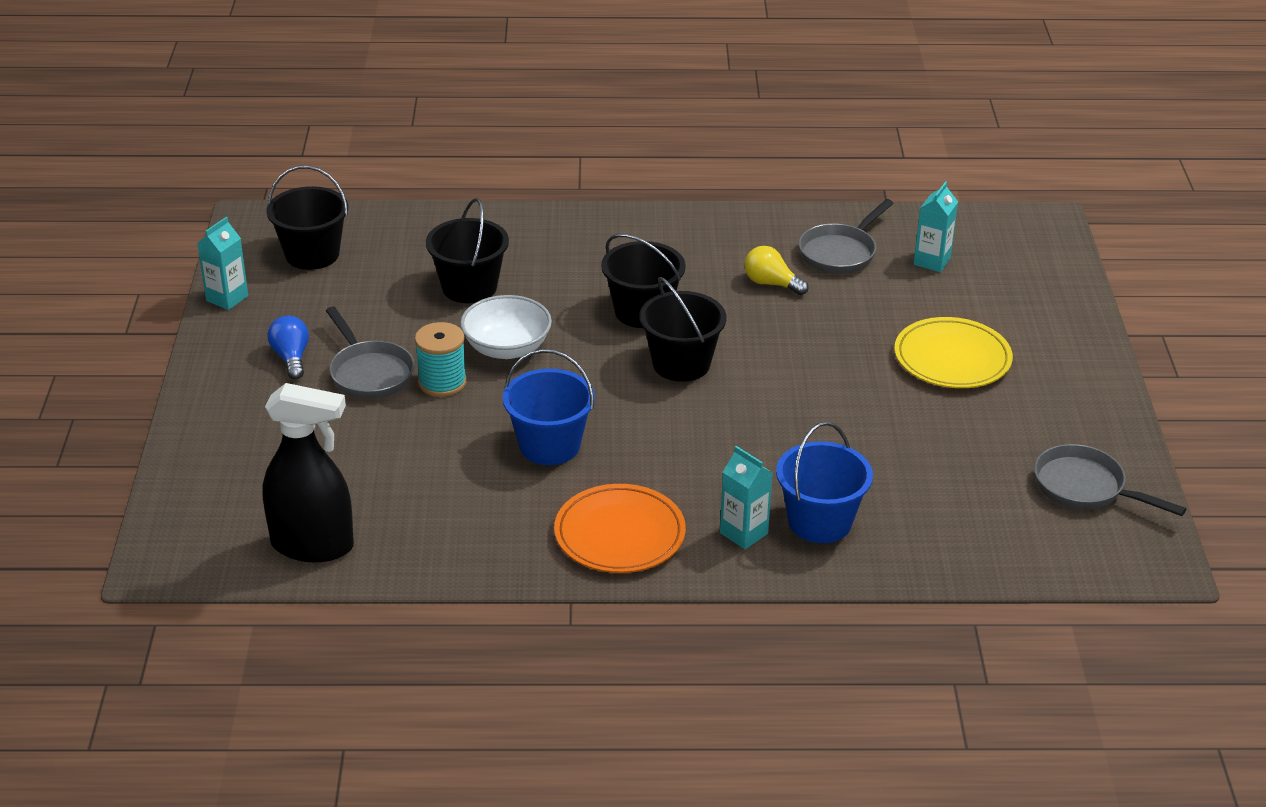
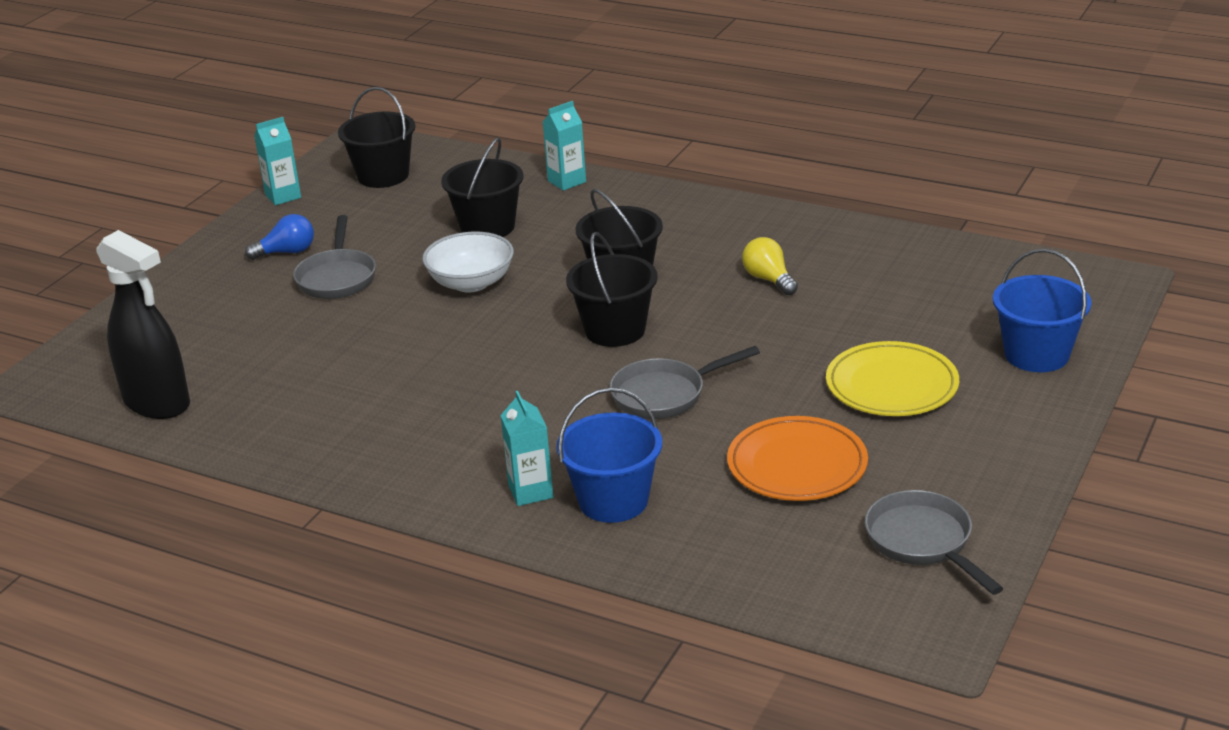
camera: 30 degrees right, 5 degrees down
blue light bulb [267,315,309,379] -> blue light bulb turned 60 degrees clockwise [245,214,314,260]
turquoise spool [415,322,467,397] -> none
blue bucket [503,349,595,465] -> blue bucket moved to [993,249,1091,372]
orange plate [554,484,686,573] -> orange plate moved to [727,416,868,501]
grey pan [799,199,894,274] -> grey pan moved to [610,346,760,419]
turquoise carton [914,181,958,272] -> turquoise carton moved to [543,101,586,191]

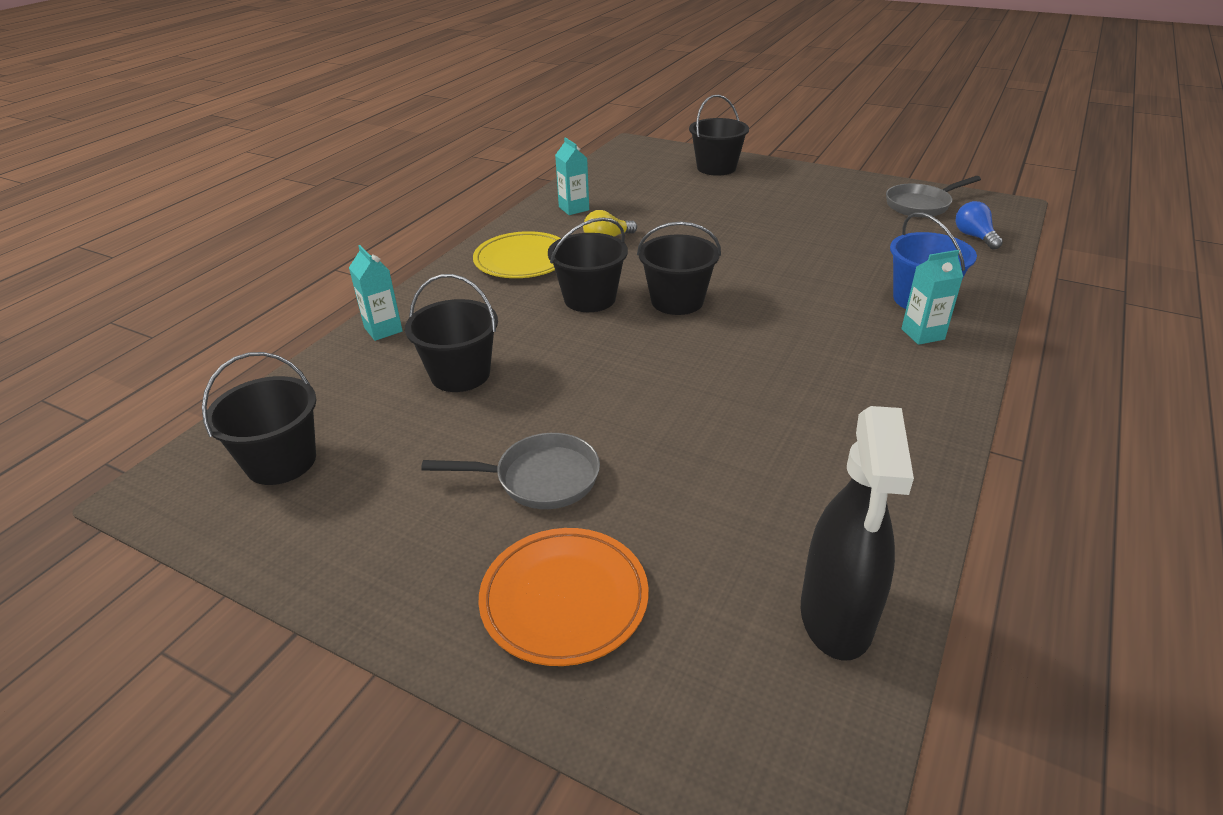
camera: 90 degrees left, 5 degrees up
black spray bottle [96,230,190,419] -> black spray bottle turned 150 degrees clockwise [801,406,914,661]
blue light bulb [245,214,314,260] -> blue light bulb moved to [955,201,1003,250]
turquoise carton [254,117,301,205] -> turquoise carton moved to [555,137,589,215]
white bowl [422,231,514,293] -> none
grey pan [610,346,760,419] -> none
orange plate [727,416,868,501] -> orange plate moved to [479,528,649,666]
yellow plate [826,341,959,416] -> yellow plate moved to [473,231,561,278]
blue bucket [993,249,1091,372] -> black bucket [689,95,749,176]

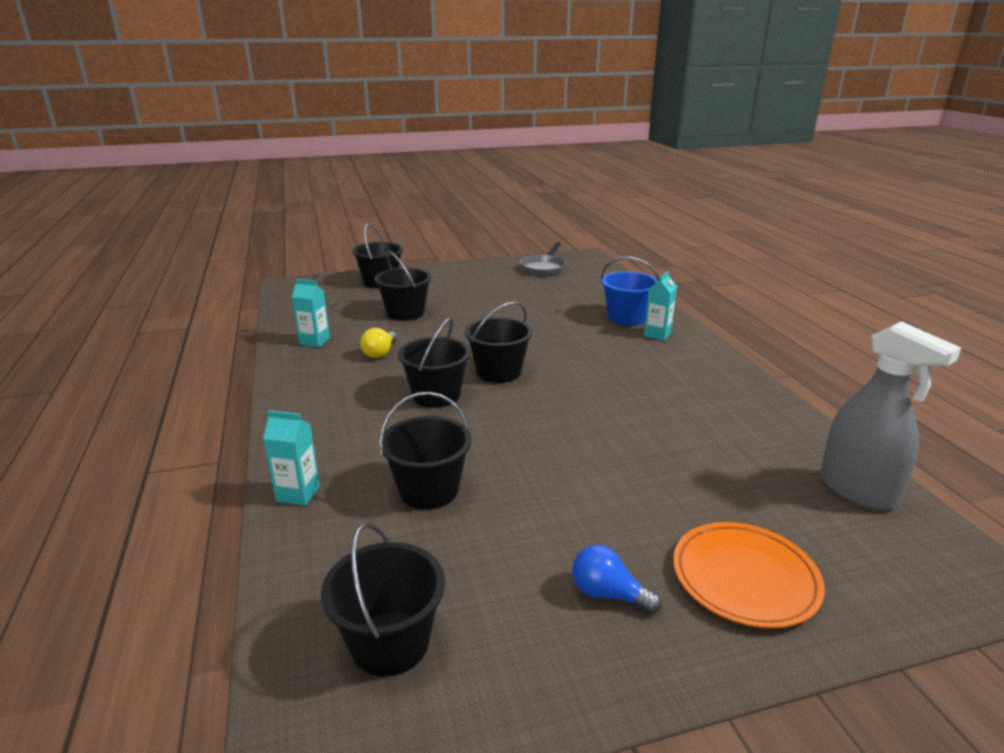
camera: 45 degrees left, 10 degrees down
grey pan [421,433,600,509] -> none
yellow plate [473,231,561,278] -> none
black spray bottle [801,406,914,661] -> grey spray bottle [820,321,961,510]
blue light bulb [955,201,1003,250] -> blue light bulb moved to [572,545,662,614]
none -> black bucket [374,251,432,321]

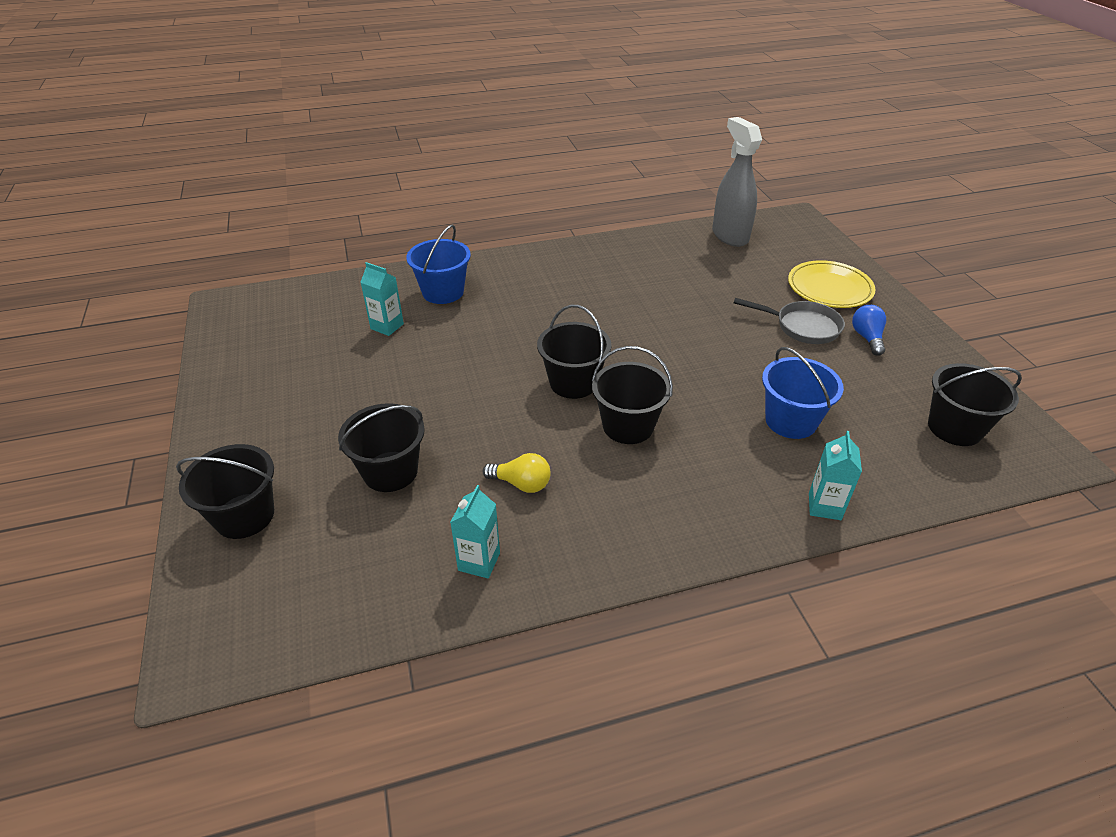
camera: 90 degrees left, 15 degrees up
black bucket [379,392,472,509] -> blue bucket [762,347,844,439]
grey pan [520,242,566,276] -> grey pan moved to [734,298,845,344]
blue light bulb [572,545,662,614] -> blue light bulb turned 150 degrees clockwise [852,305,886,356]
turquoise carton [644,271,677,341] -> turquoise carton moved to [360,262,404,336]
orange plate [673,522,825,629] -> yellow plate [788,260,876,308]
grey spray bottle [820,321,961,510] -> grey spray bottle turned 75 degrees counterclockwise [712,117,762,247]

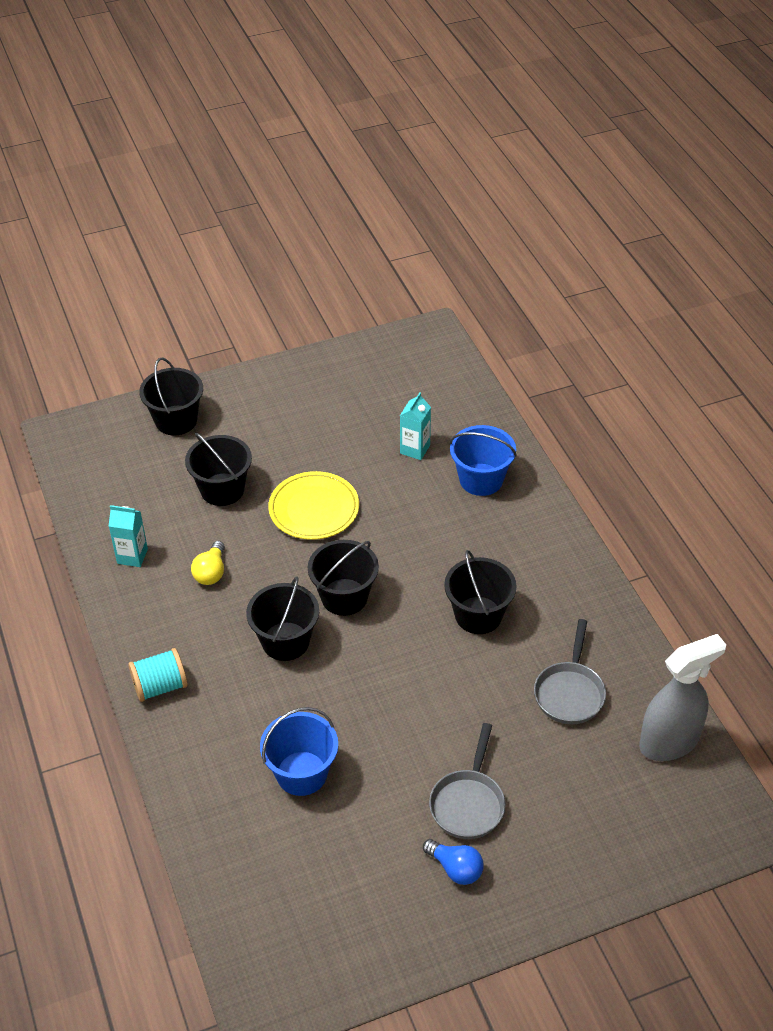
camera: 85 degrees right, 5 degrees up
yellow plate [788,260,876,308] -> yellow plate moved to [268,471,359,540]
turquoise carton [809,431,862,520] -> none
blue light bulb [852,305,886,356] -> blue light bulb turned 45 degrees clockwise [423,839,484,885]
black bucket [928,363,1022,446] -> black bucket moved to [444,550,517,634]
none -> turquoise spool [128,648,187,702]
none -> grey pan [534,619,606,724]

